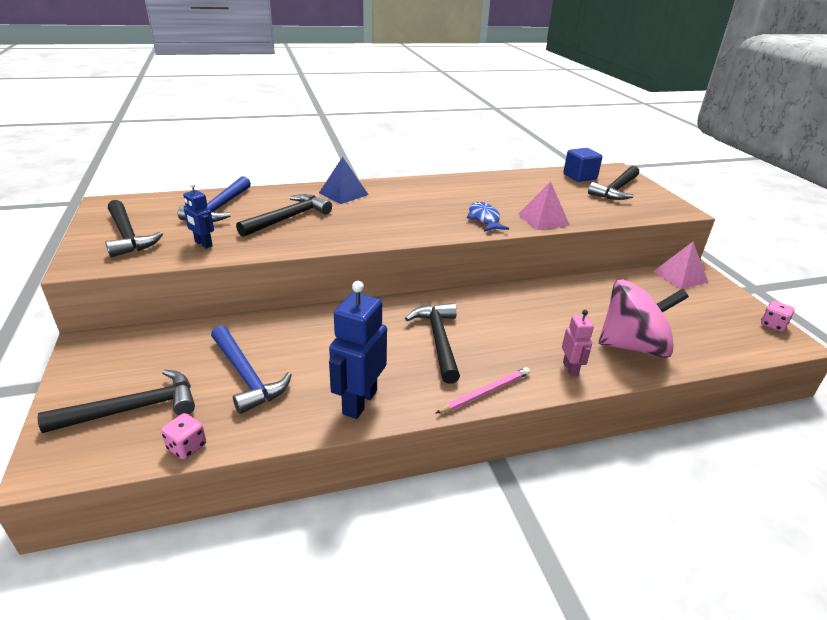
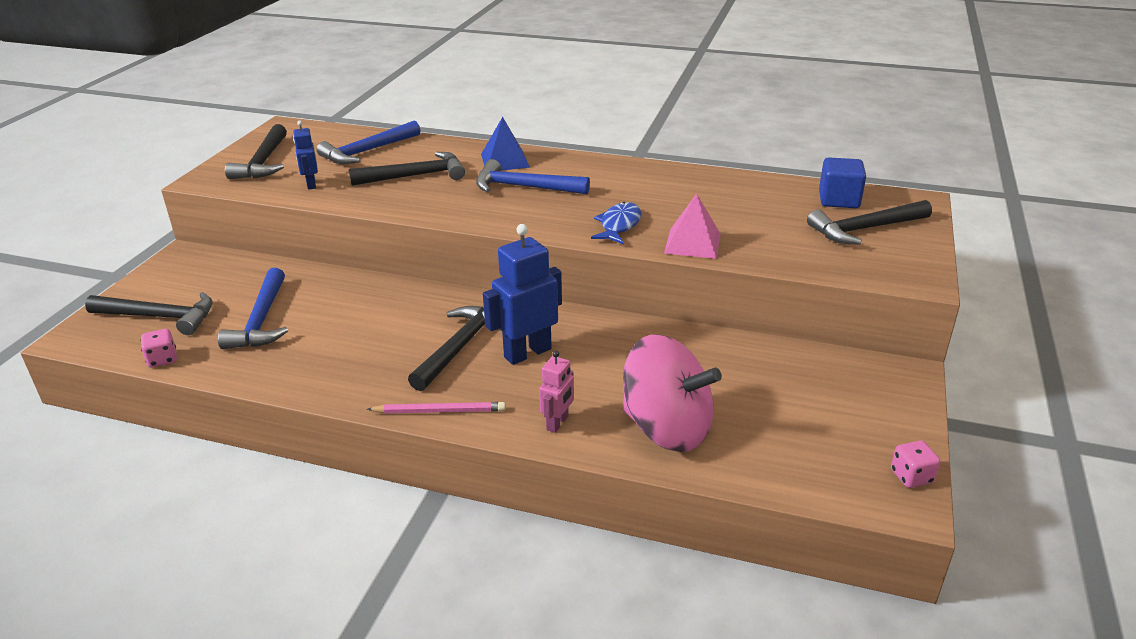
camera: 35 degrees right, 0 degrees up
blue robot [329,281,387,419] -> blue robot moved to [483,224,562,365]
pink pyramid [653,242,708,289] -> none
none -> blue hammer [476,159,590,194]

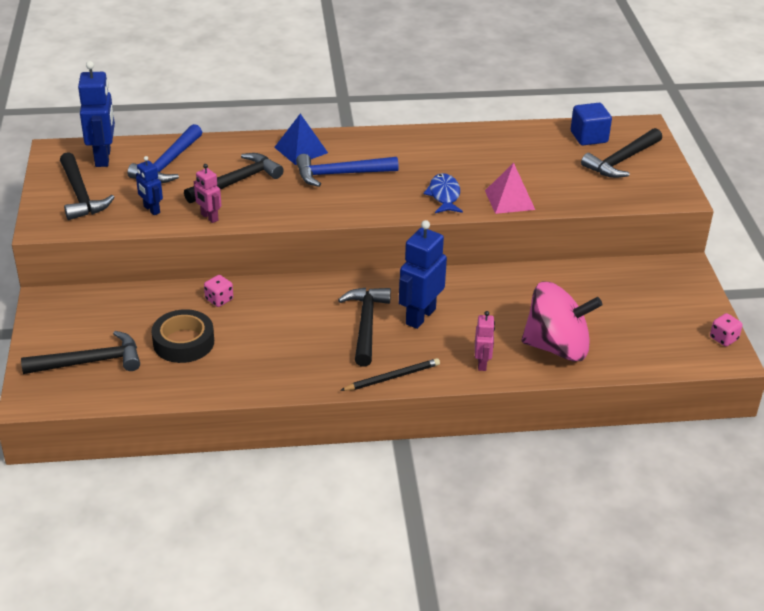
camera: 25 degrees left, 5 degrees up
pink dice [141,329,177,368] -> pink dice moved to [204,275,233,307]
blue hammer [218,268,288,349] -> black tape [151,309,214,363]
pink pencil [367,402,506,413] -> black pencil [340,358,440,391]
none -> blue robot [78,61,115,167]
none -> pink robot [194,164,221,223]

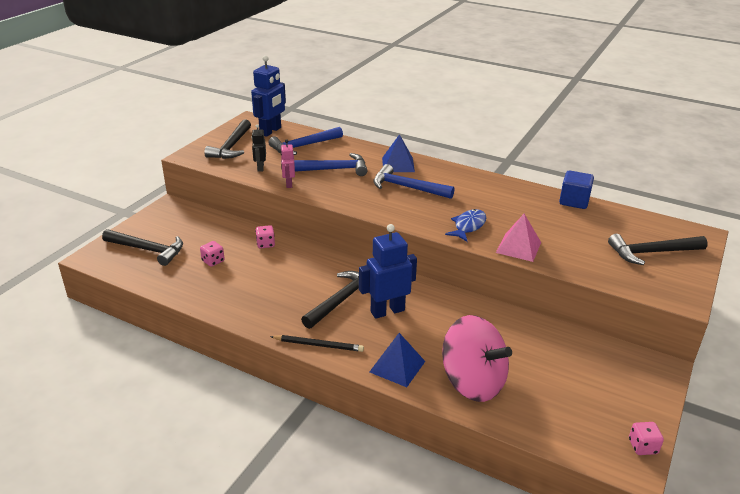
camera: 35 degrees right, 5 degrees down
blue robot [136,156,163,215] -> black robot [252,124,266,172]
black tape [151,309,214,363] -> pink dice [200,241,225,267]
black hammer [184,153,284,203] -> blue hammer [294,153,368,176]
pink robot [475,311,495,371] -> blue pyramid [370,333,425,387]
blue cube [571,103,612,145] -> blue cube moved to [559,171,594,209]

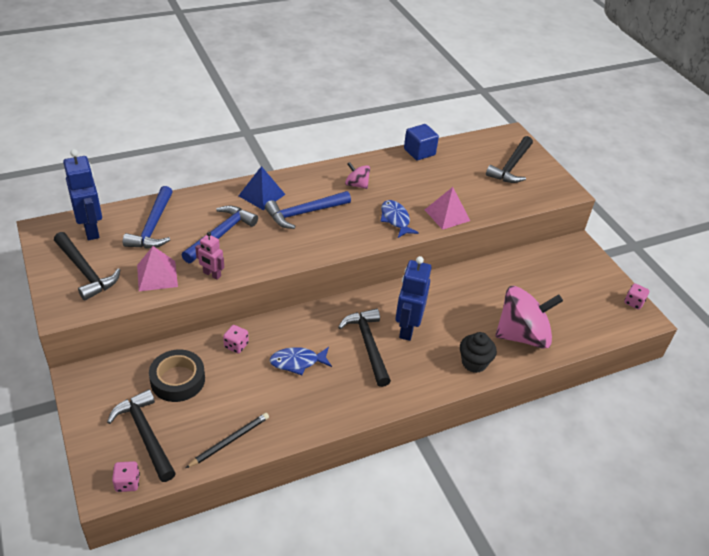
camera: 55 degrees left, 10 degrees up
black hammer [102,229,183,266] -> black hammer turned 90 degrees counterclockwise [107,389,176,482]
pink dice [200,241,225,267] -> pink dice moved to [112,461,140,492]
black robot [252,124,266,172] -> pink pyramid [137,246,178,291]
black pencil [270,335,364,352] -> black pencil moved to [186,413,269,468]
blue pyramid [370,333,425,387] -> black cupcake [460,332,497,373]
none -> black tape [149,350,205,402]
none -> blue fish [269,347,332,375]
none -> pink spinning top [345,162,370,189]

